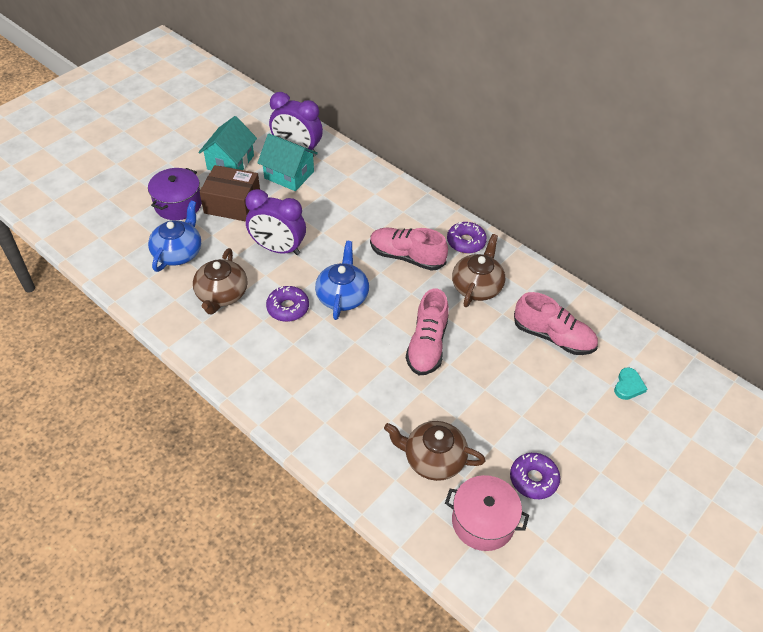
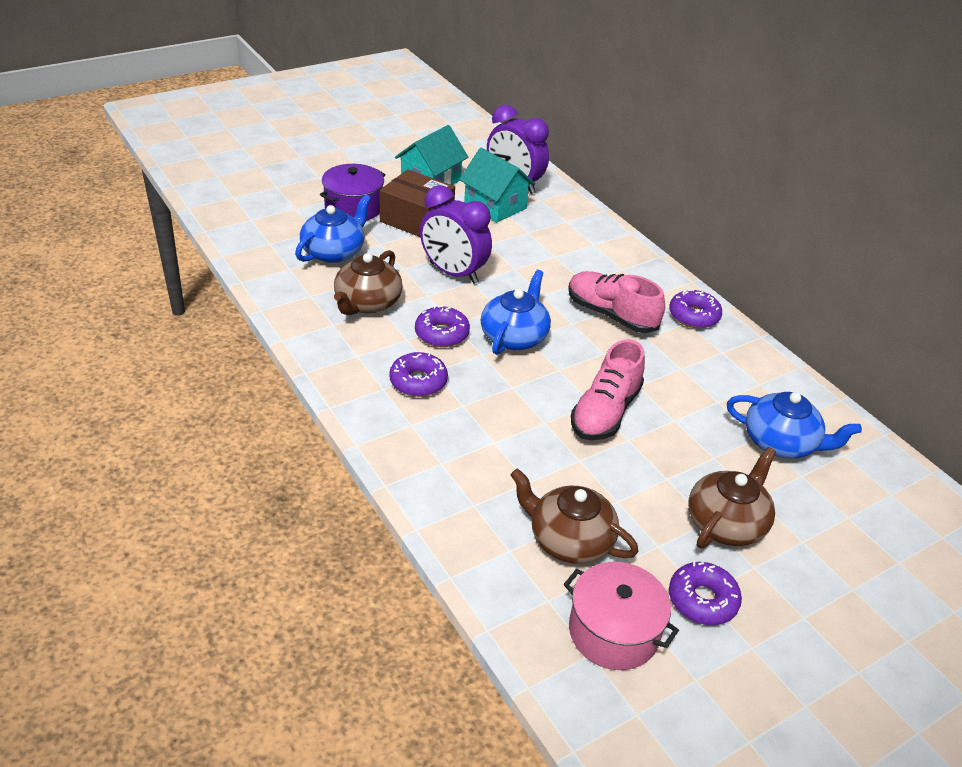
camera: 15 degrees right, 10 degrees down
brown teapot [452,234,505,307] -> brown teapot moved to [688,447,776,548]
pink shoe [514,292,598,355] -> blue teapot [727,392,862,459]
turquoise heart [614,367,647,400] -> none
none -> purple donut [389,352,448,397]

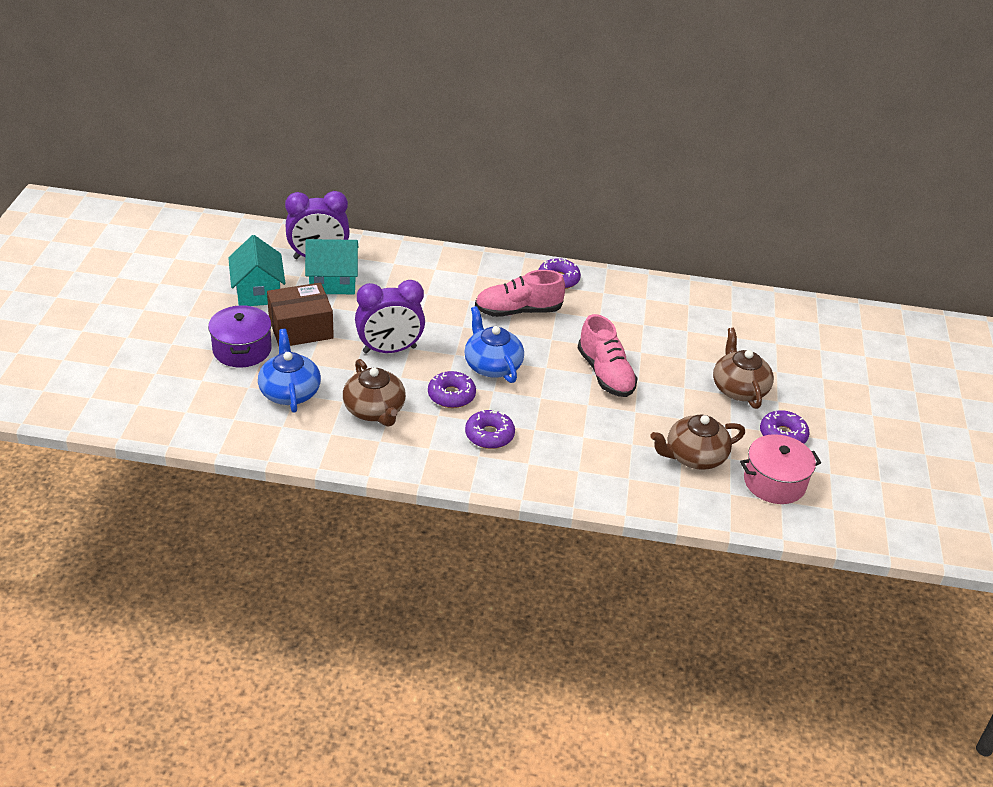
camera: 50 degrees left, 0 degrees up
blue teapot [727,392,862,459] -> none

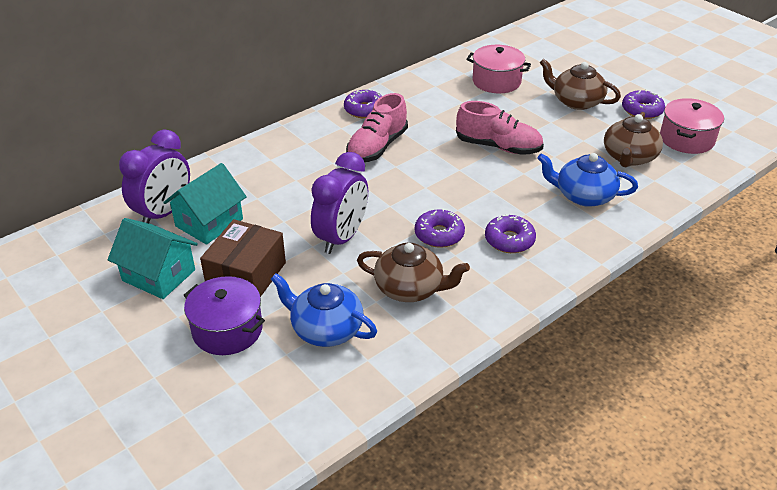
camera: 45 degrees left, 0 degrees up
blue teapot [464,306,524,383] -> blue teapot moved to [537,153,638,207]
none -> pink pot [467,45,531,93]

